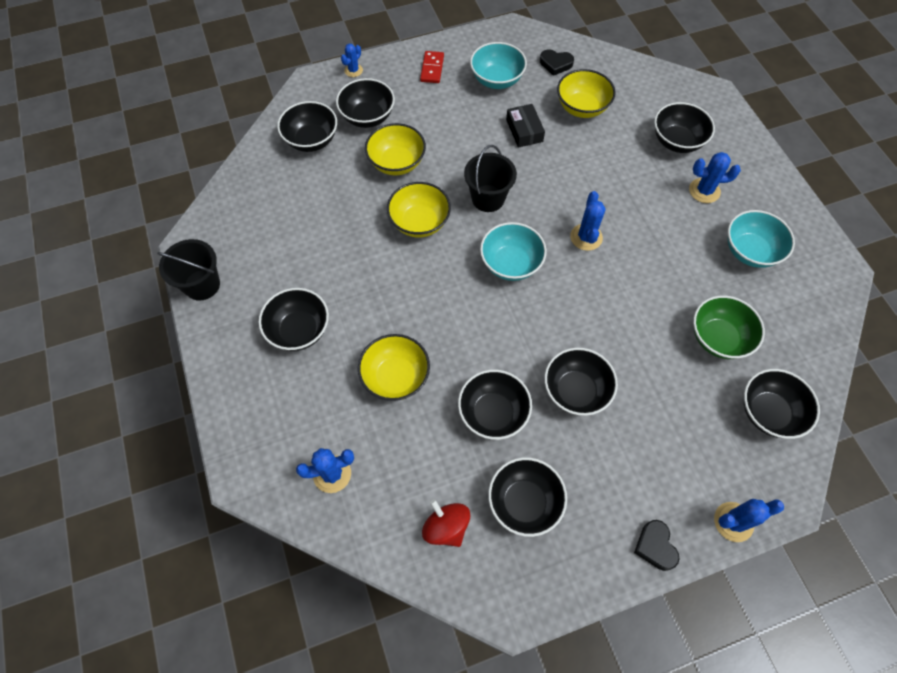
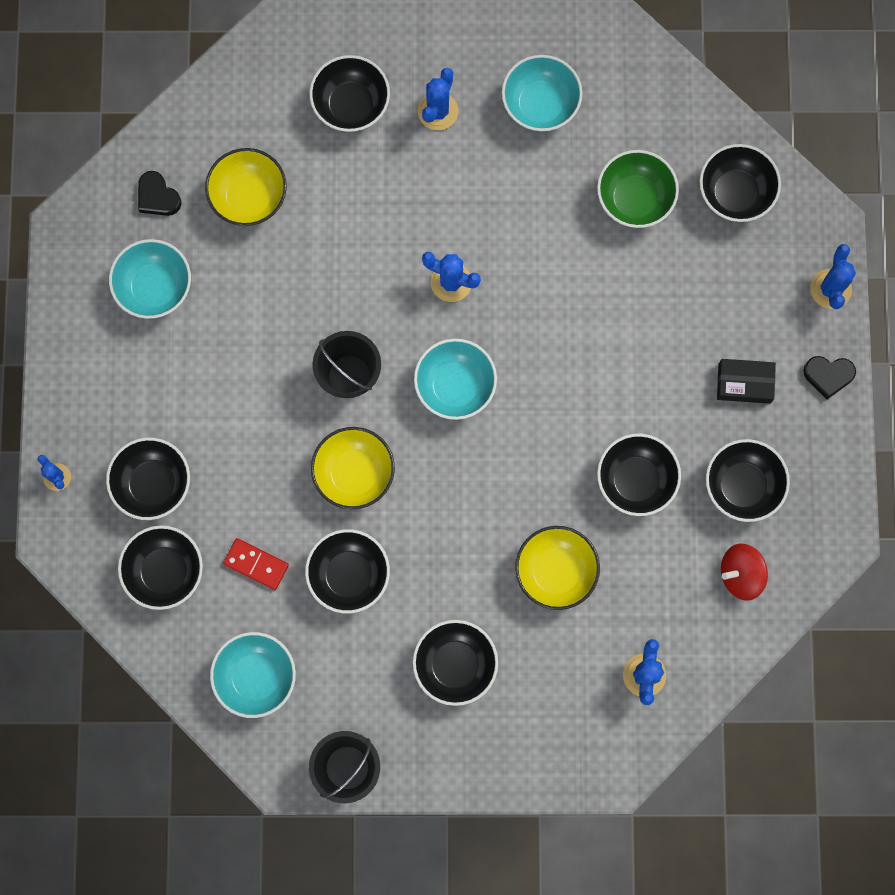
camera: 70 degrees left, 15 degrees up
yellow bowl [365,123,426,175] -> none
red domino [420,51,444,83] -> red domino moved to [223,538,289,590]
black box [506,104,545,148] -> black box moved to [717,359,776,404]
black heart [540,49,574,76] -> black heart turned 105 degrees clockwise [138,171,182,216]
black bowl [544,348,618,416] -> black bowl moved to [305,529,390,614]
none -> turquoise bowl [210,632,296,718]

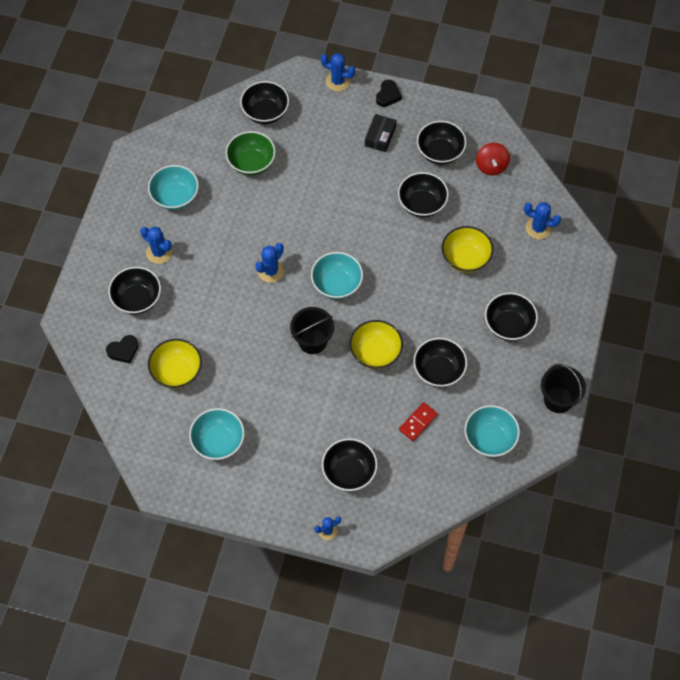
camera: 75 degrees left, 15 degrees down
black bowl [118,526,203,610] -> none
black heart [138,171,182,216] -> black heart moved to [106,335,138,363]

